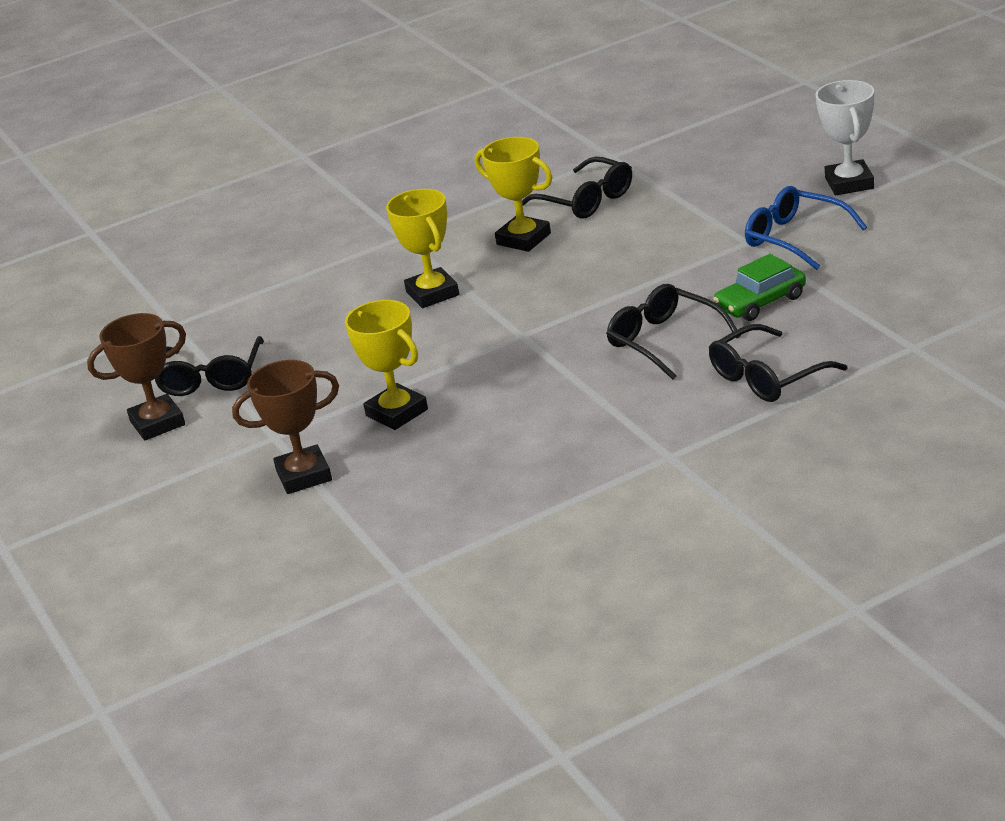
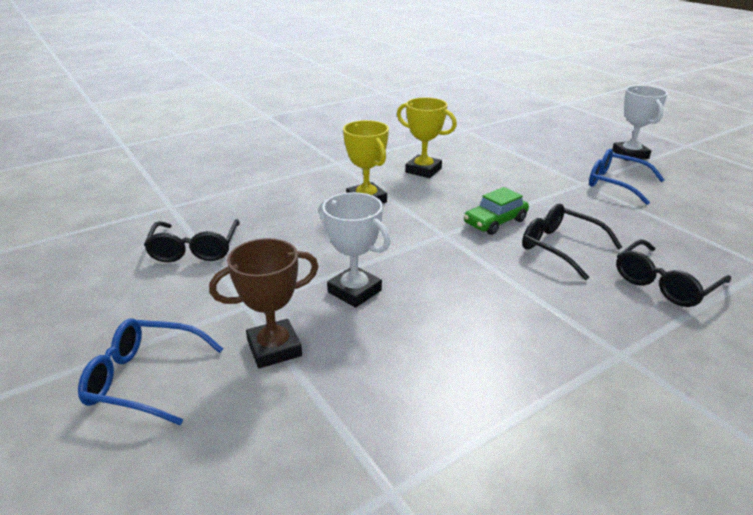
camera: 10 degrees left, 0 degrees up
brown trophy [87,313,186,441] -> none
yellow trophy [345,300,428,430] -> white trophy [319,192,391,308]
black glasses [522,156,632,219] -> none
green car [713,254,806,321] -> green car moved to [464,187,529,235]
none -> blue glasses [78,318,223,425]

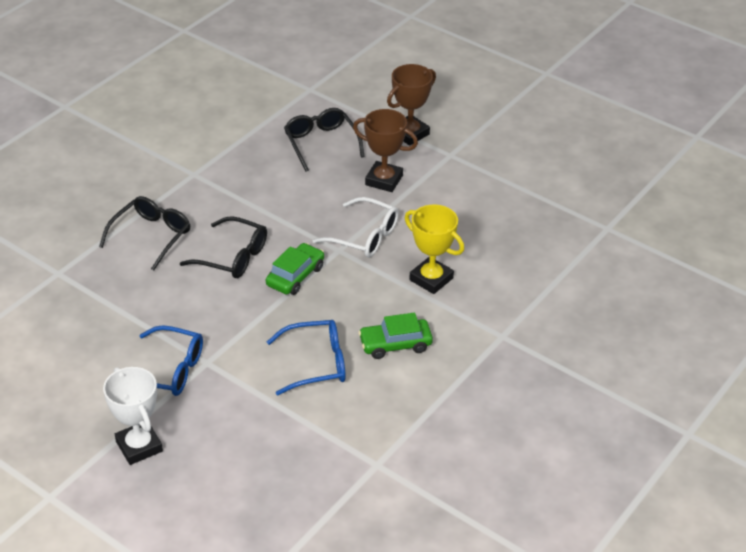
camera: 160 degrees right, 10 degrees up
blue glasses [78,318,223,425] -> blue glasses moved to [267,320,346,395]
black glasses [144,219,240,262] -> black glasses moved to [284,108,365,171]
white trophy [319,192,391,308] -> brown trophy [353,109,418,192]
yellow trophy [397,97,457,178] -> green car [358,313,433,359]
none -> white glasses [313,197,399,257]

